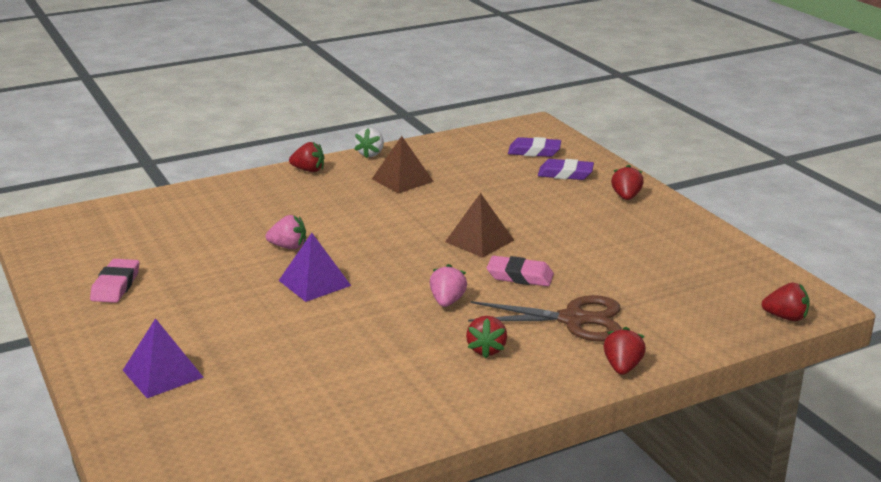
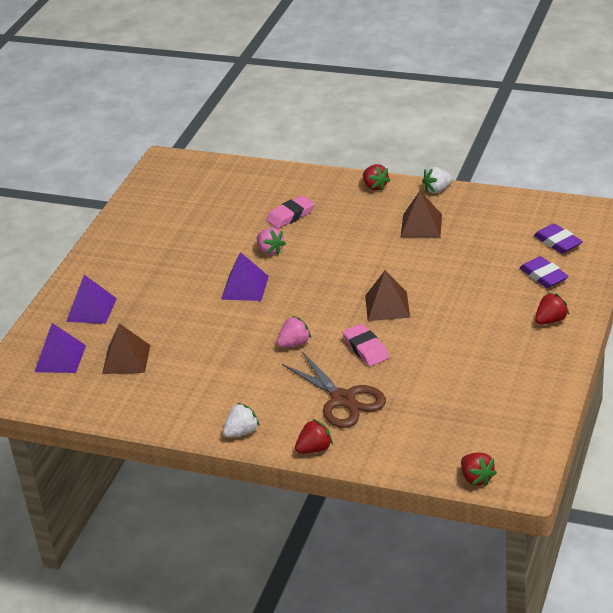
camera: 50 degrees right, 10 degrees up
pink eraser [90,259,139,303] -> pink eraser moved to [266,195,314,229]
red strawberry [466,316,507,358] -> none
none -> purple pyramid [35,323,86,373]
none -> brown pyramid [102,323,150,374]
none -> white strawberry [223,403,260,438]

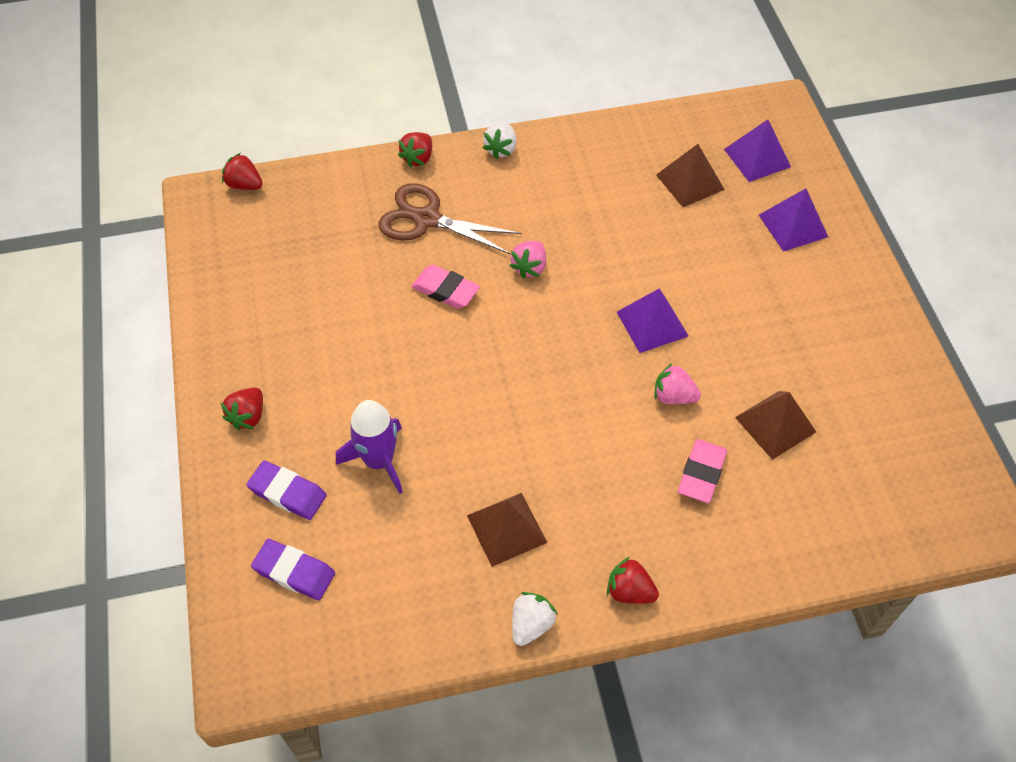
camera: 145 degrees right, 20 degrees up
brown pyramid [365,270,410,321] -> brown pyramid moved to [735,391,816,460]
none -> purple rocket [336,400,403,494]

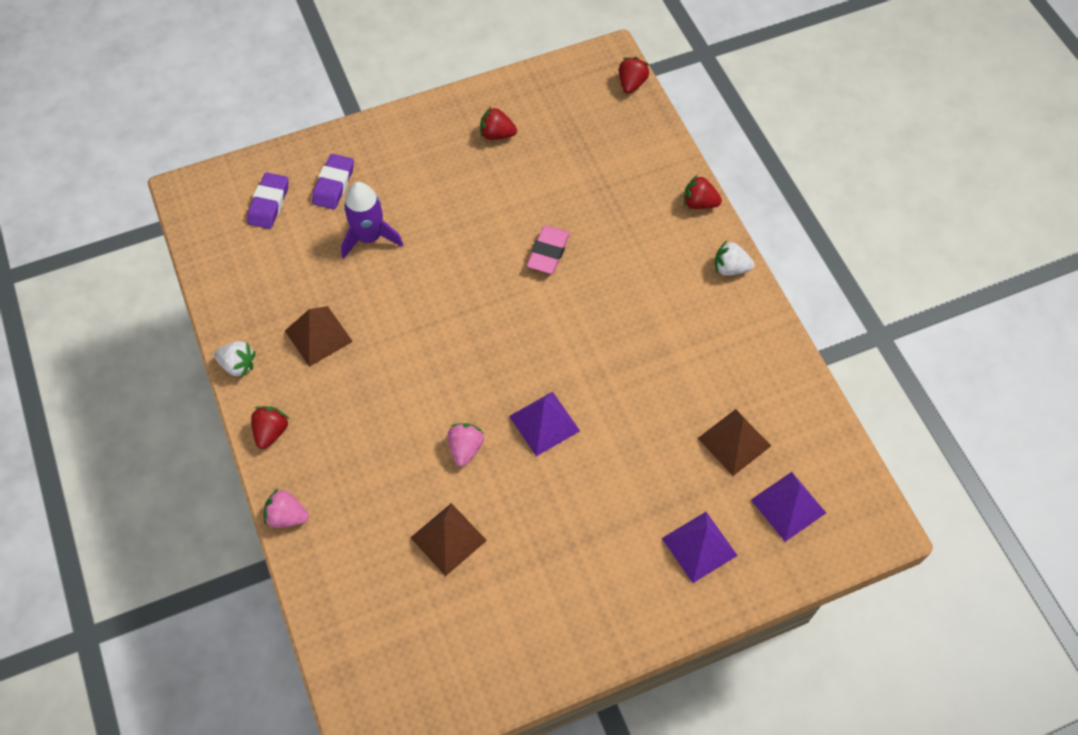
camera: 80 degrees right, 5 degrees up
red strawberry [221,388,263,430] -> red strawberry moved to [480,107,517,140]
brown scissors [378,183,521,255] -> none
pink strawberry [509,241,546,279] -> pink strawberry moved to [264,489,309,528]
pink eraser [678,439,727,503] -> none

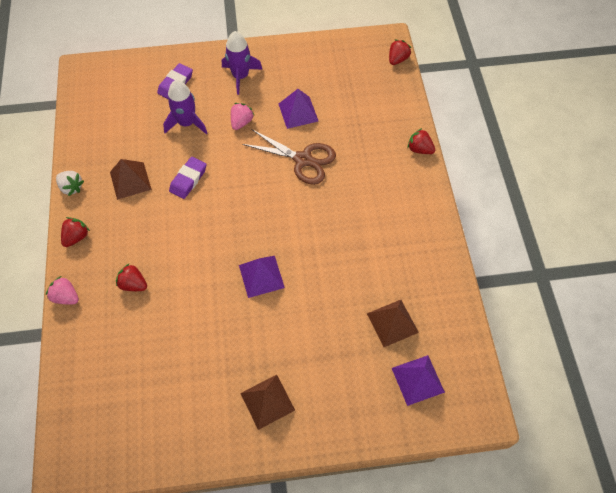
camera: 15 degrees right, 0 degrees up
purple eraser [247,173,289,229] -> purple eraser moved to [169,157,207,199]
brown pyramid [410,503,487,576] -> brown pyramid moved to [240,375,295,430]
pink strawberry [448,423,484,467] -> pink strawberry moved to [231,103,254,130]
red strawberry [480,107,517,140] -> red strawberry moved to [116,263,147,291]
pink eraser [527,226,570,274] -> brown scissors [242,129,336,185]
purple pyramid [662,512,738,583] -> purple pyramid moved to [279,89,318,129]
white strawberry [715,241,754,276] -> none
none -> purple rocket [222,31,262,95]

